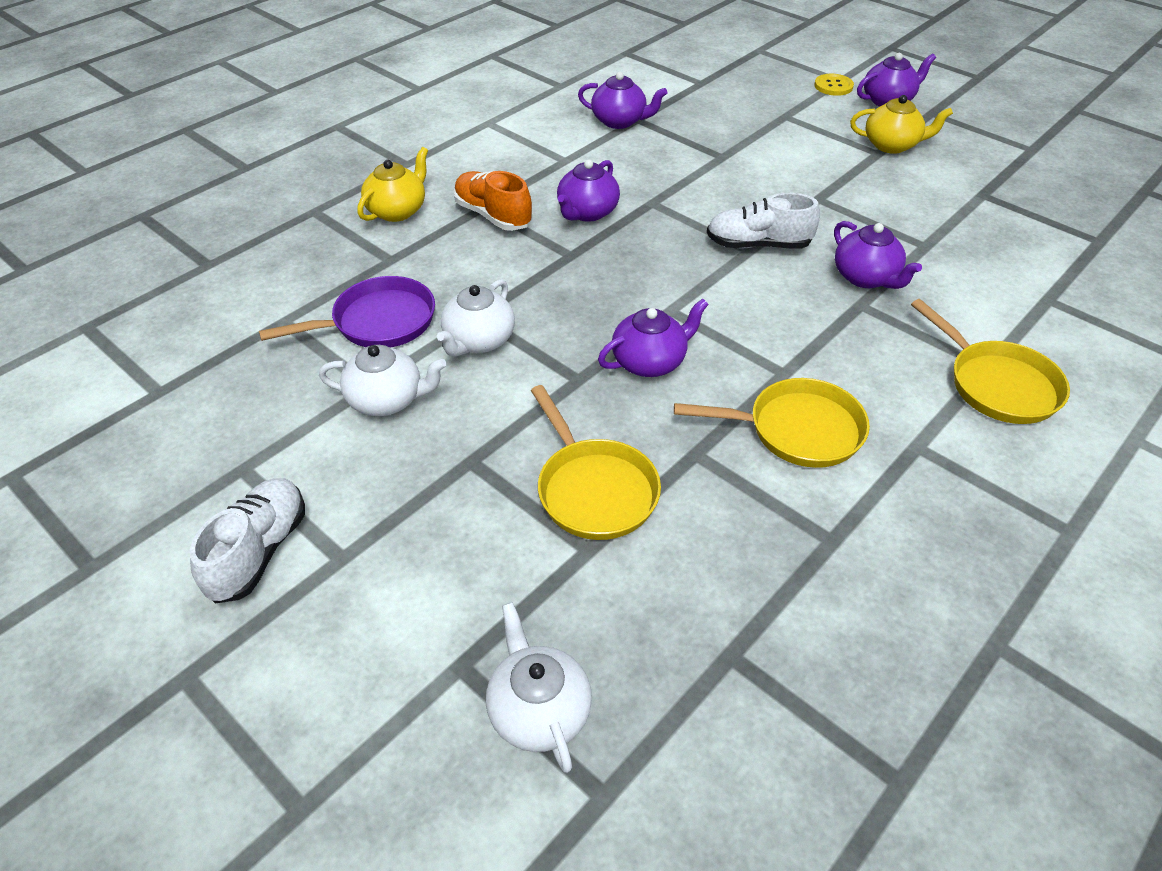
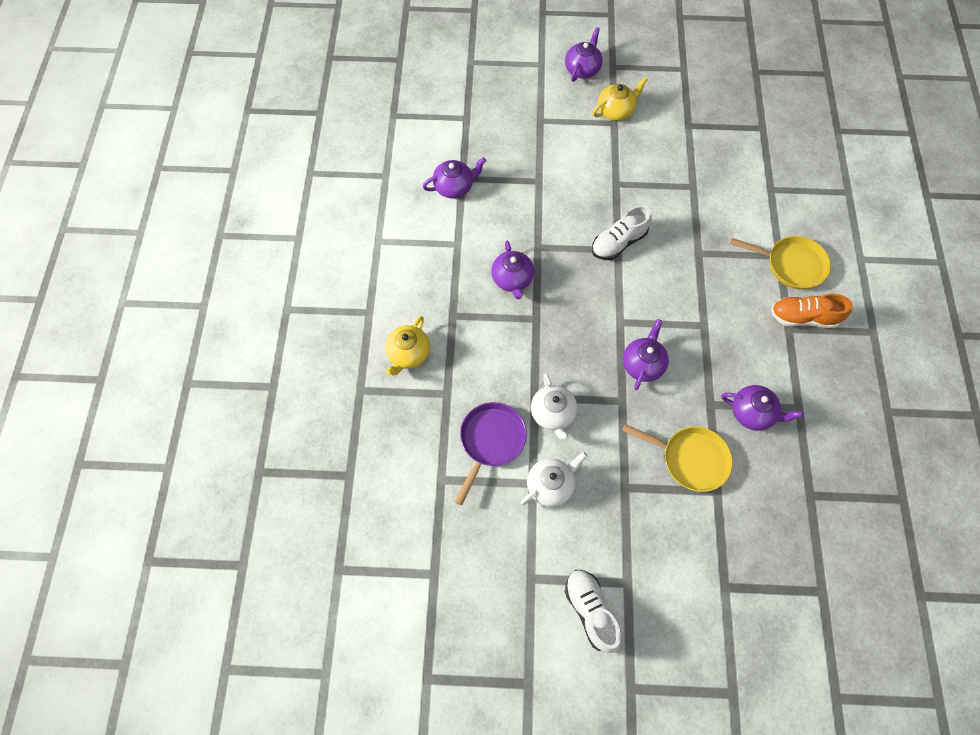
camera: 40 degrees left, 20 degrees up
yellow teapot [357,147,428,222] -> yellow teapot turned 150 degrees counterclockwise [385,316,430,376]
orange shoe [454,171,532,231] -> orange shoe moved to [771,294,853,328]
white teapot [486,602,592,773] -> none
yellow pan [674,378,870,468] -> none
yellow button [814,73,854,96] -> none
purple teapot [834,221,922,289] -> purple teapot moved to [721,385,804,430]

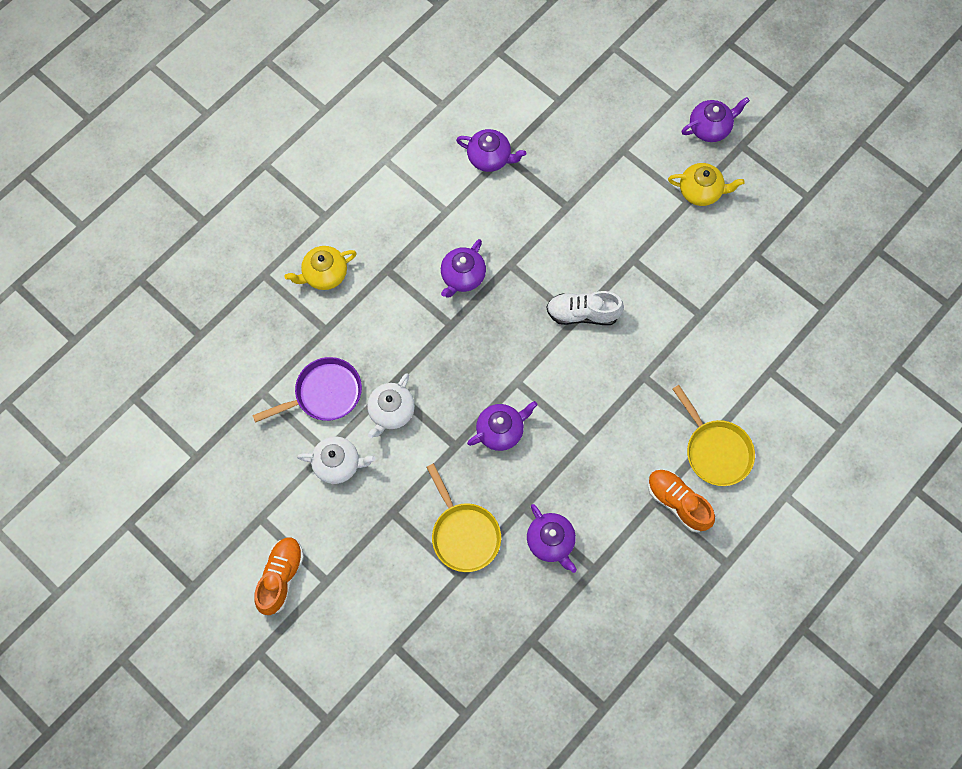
camera: 40 degrees right, 5 degrees up
white shoe [565,570,622,653] -> orange shoe [254,537,304,615]

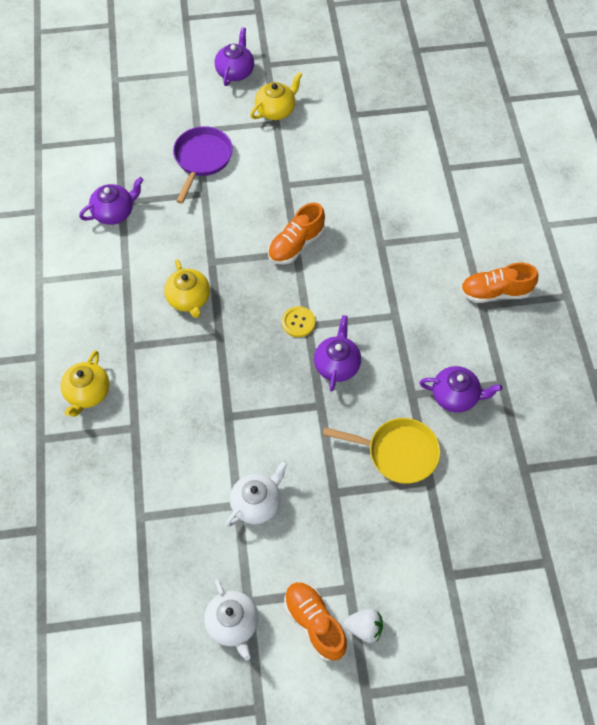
camera: 50 degrees left, 10 degrees down
purple pan [252,357,362,423] -> purple pan moved to [173,126,233,204]
white teapot [367,373,415,438] -> white teapot moved to [204,579,258,660]
purple teapot [441,239,486,298] -> yellow teapot [164,259,210,318]
white shoe [546,291,624,325] -> orange shoe [268,203,325,264]
yellow pan [673,385,755,486] -> none
none -> yellow button [282,306,315,337]
none -> white strawberry [344,608,383,643]

